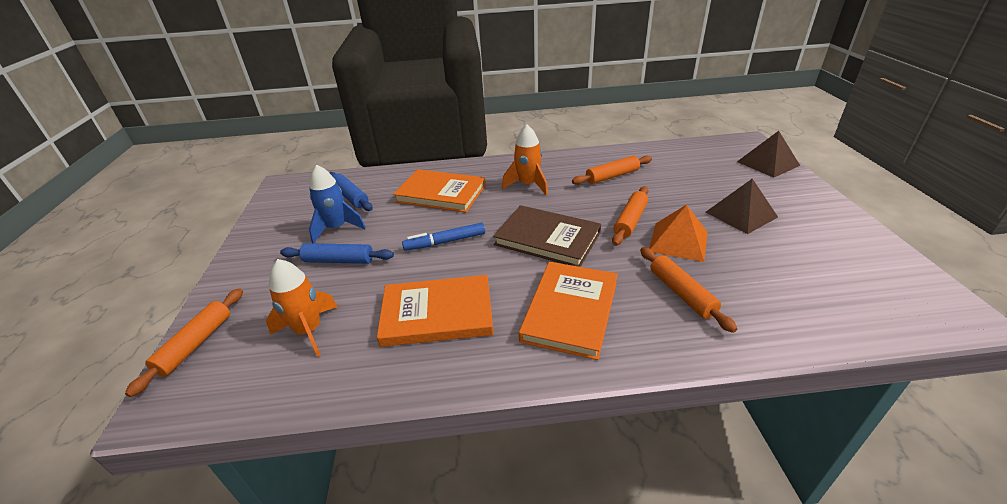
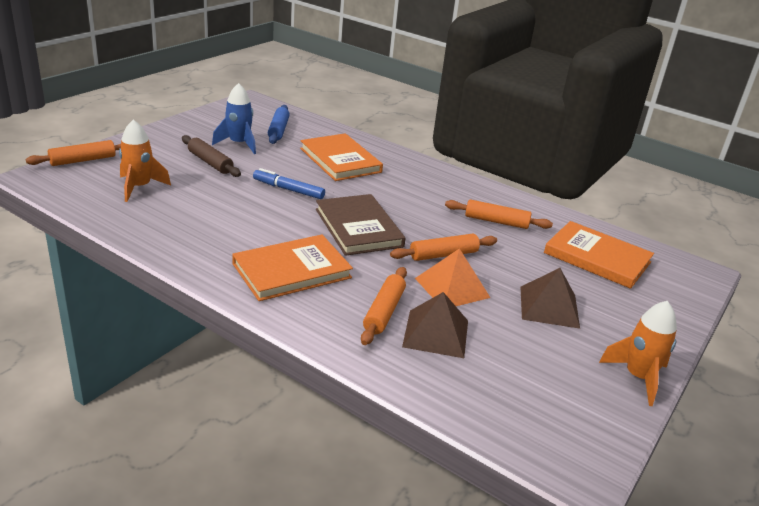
camera: 35 degrees right, 5 degrees down
blue rolling pin [280,243,394,264] -> brown rolling pin [182,135,241,177]
orange book [377,275,494,347] -> orange book moved to [544,221,654,289]
orange rocket [502,125,548,195] -> orange rocket moved to [599,301,677,406]
brown pyramid [737,131,800,178] -> brown pyramid moved to [402,292,468,358]

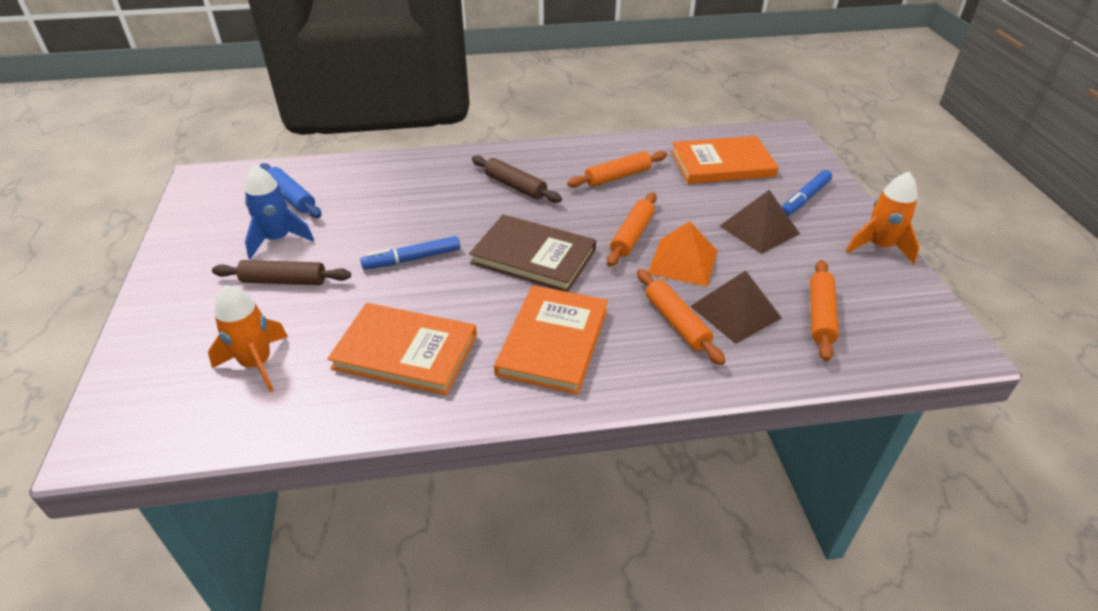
camera: 40 degrees left, 10 degrees up
orange rolling pin [26,140,121,166] -> orange rolling pin moved to [810,260,839,361]
orange book [300,133,383,181] -> orange book moved to [327,303,477,395]
none -> brown rolling pin [472,156,562,203]
none -> blue marker [782,170,832,216]

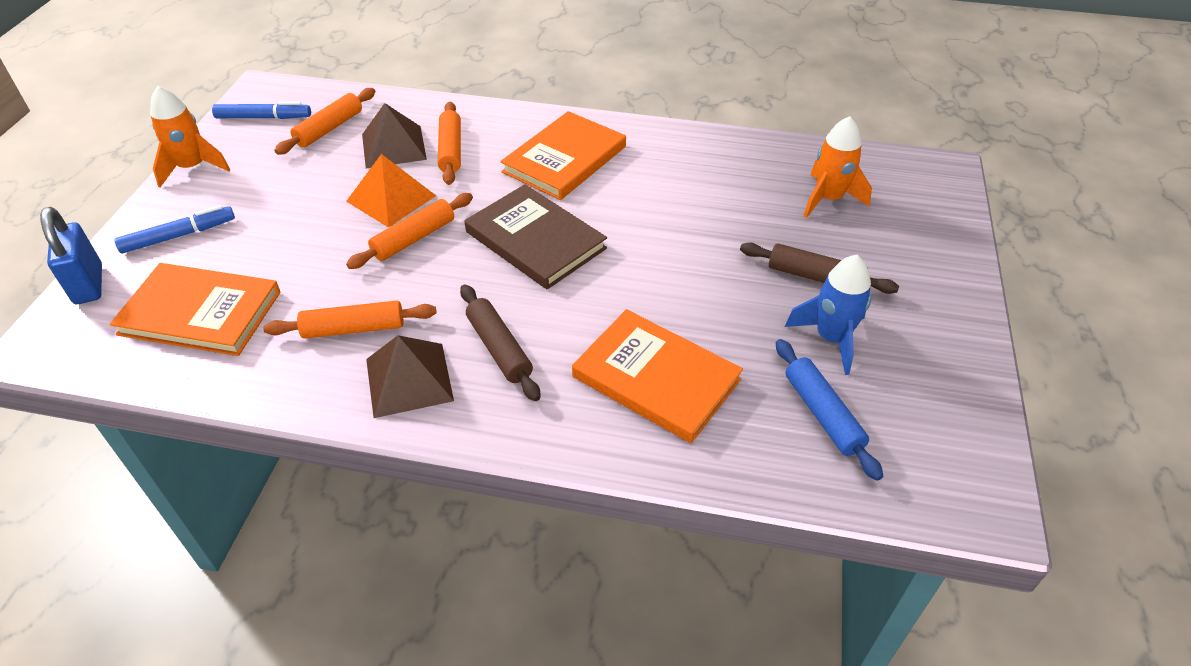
camera: 160 degrees left, 5 degrees up
orange book [327,303,477,395] -> orange book moved to [572,309,743,443]
blue marker [360,236,460,270] -> blue marker moved to [212,102,311,119]
brown pyramid [720,190,800,254] -> brown pyramid moved to [366,335,454,418]
none -> blue padlock [40,207,102,304]

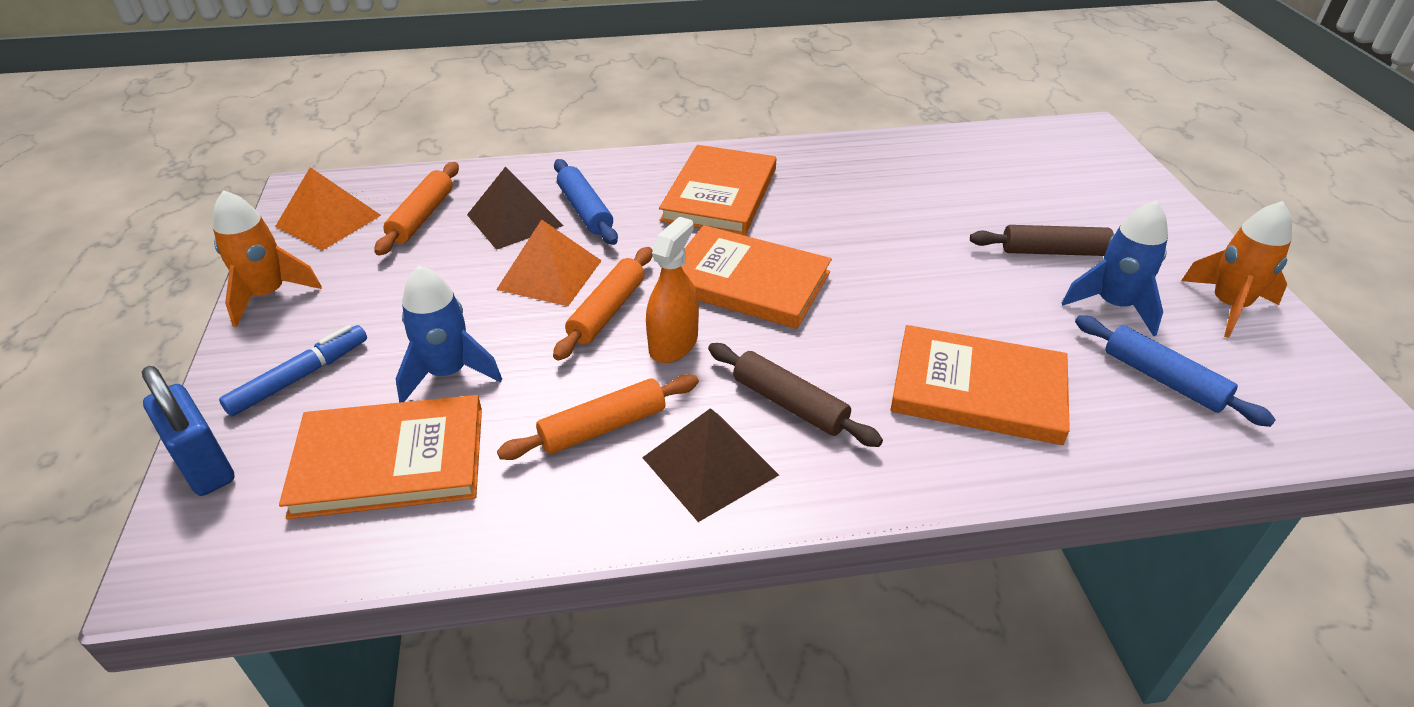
camera: 20 degrees left, 5 degrees down
blue marker [212,102,311,119] -> orange pyramid [275,167,381,250]
orange rolling pin [438,102,461,185] -> blue rolling pin [554,159,618,245]
brown book [465,184,607,289] -> orange book [681,225,832,329]
orange rocket [803,116,872,218] -> orange rocket moved to [1181,201,1292,338]
none -> blue rocket [396,265,502,403]
none -> orange spray bottle [646,216,699,363]

